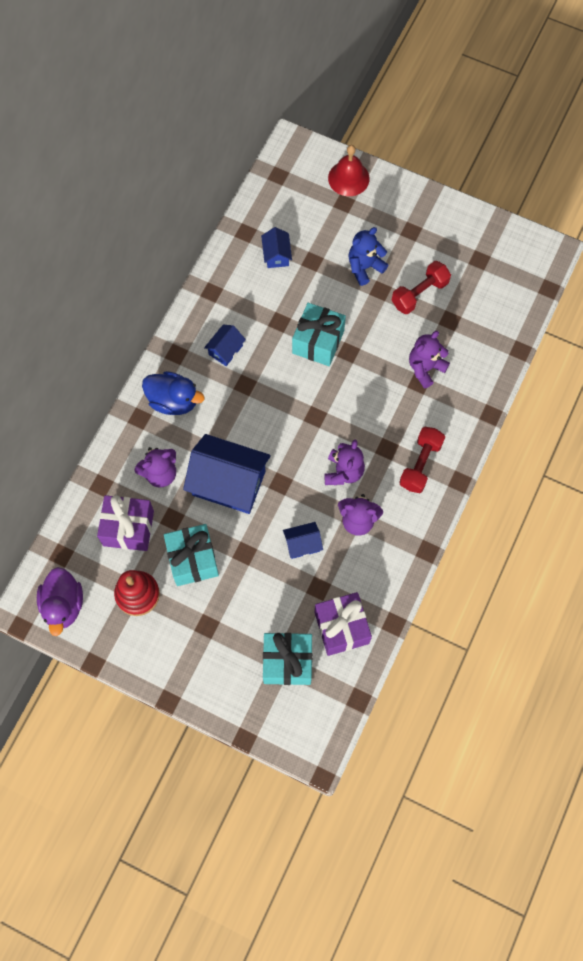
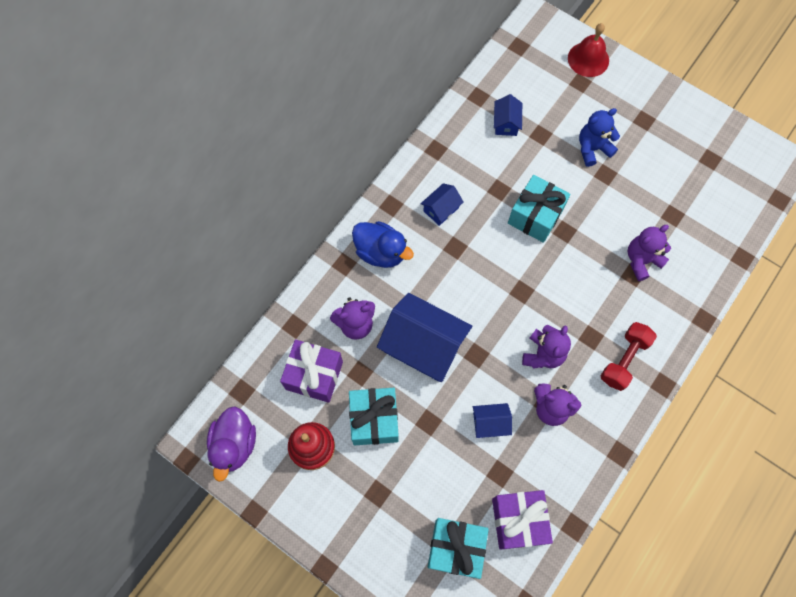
camera: 10 degrees right, 0 degrees up
red dumbbell [392,261,451,314] -> none

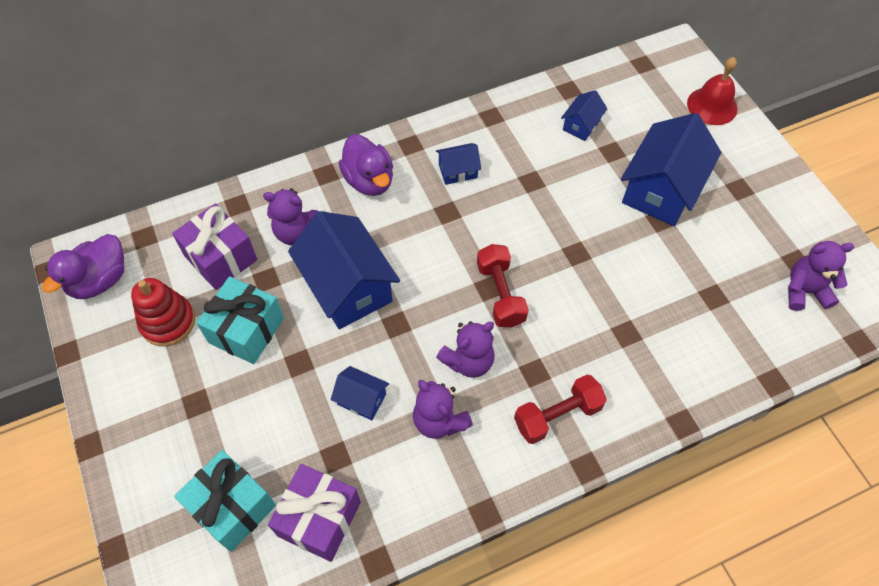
camera: 30 degrees right, 10 degrees down
blue duck [352,221,414,268] -> purple duck [338,134,393,196]
turquoise gift [508,175,570,243] -> none
blue teddy bear [579,108,620,167] -> blue house [621,113,722,226]
purple teddy bear [627,225,671,281] -> purple teddy bear moved to [788,241,854,311]
none -> red dumbbell [477,244,529,328]

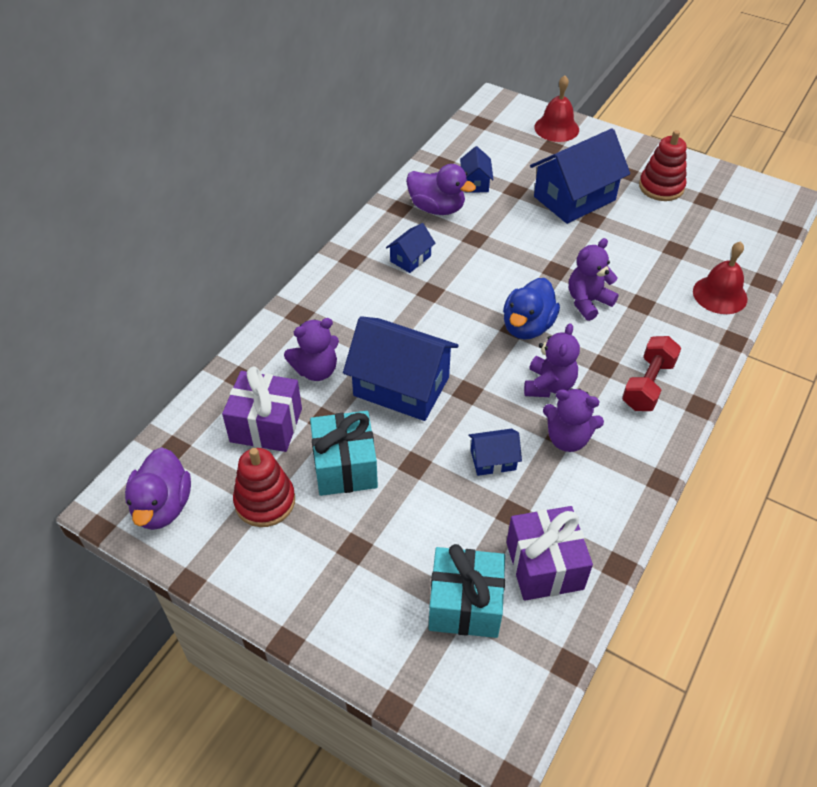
camera: 35 degrees left, 10 degrees down
purple duck [338,134,393,196] -> purple duck moved to [406,164,476,215]
red dumbbell [477,244,529,328] -> blue duck [503,278,560,340]
blue house [621,113,722,226] -> blue house turned 60 degrees clockwise [530,128,630,224]
purple teddy bear [788,241,854,311] -> purple teddy bear moved to [569,238,619,321]
none -> red stacking toy [639,130,687,201]
none -> red bell [693,241,747,314]

